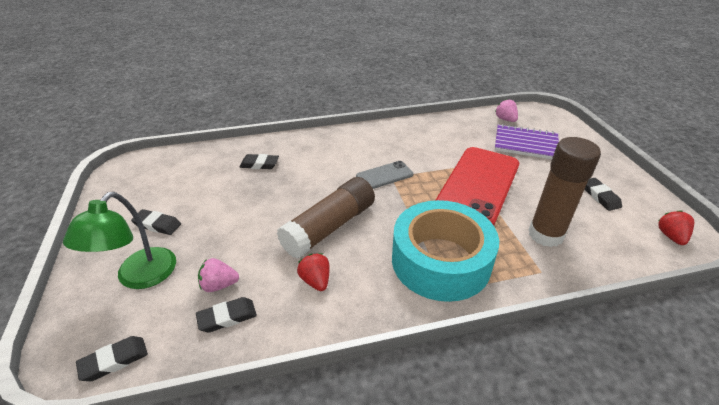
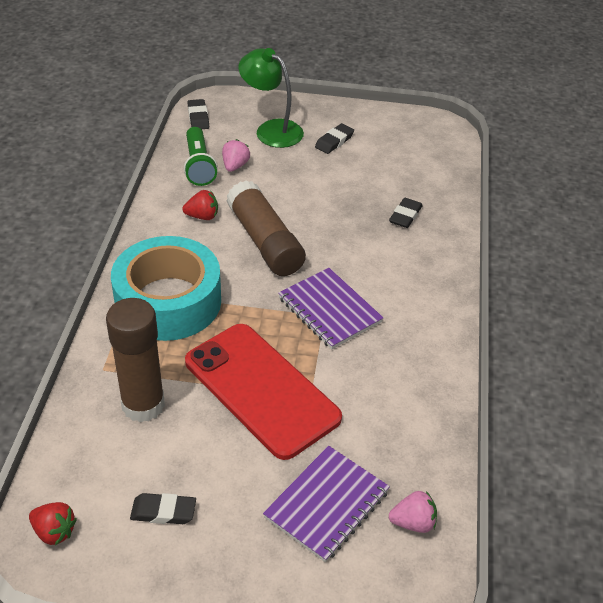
camera: 110 degrees right, 5 degrees up
black eraser [196,297,257,333] -> green flashlight [184,127,218,186]
grey phone [356,161,413,189] -> purple notebook [278,268,384,349]

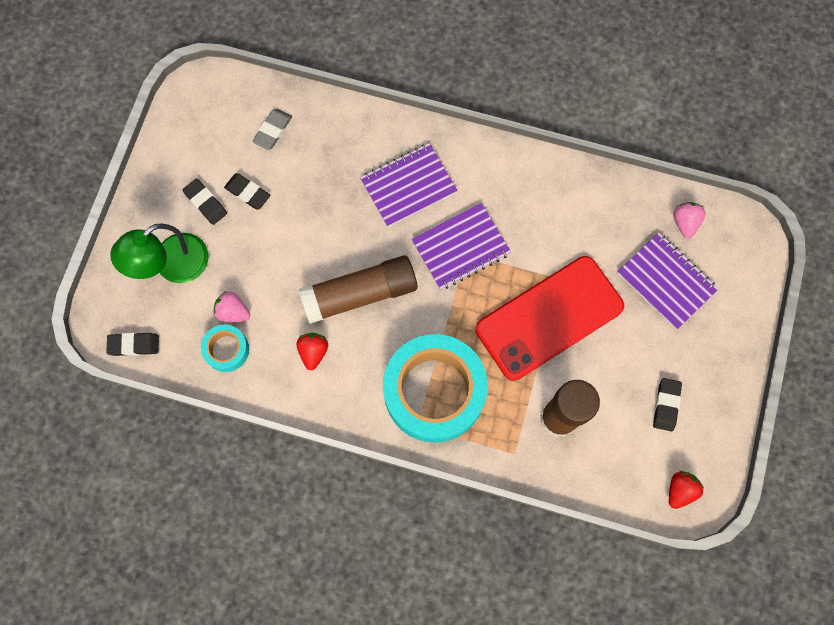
camera: 80 degrees left, 30 degrees up
green flashlight [184,127,218,186] -> turquoise tape [201,324,249,372]
black eraser [389,198,423,228] -> black eraser moved to [224,173,271,210]
none -> grey eraser [253,109,292,150]
none -> purple notebook [360,143,458,227]

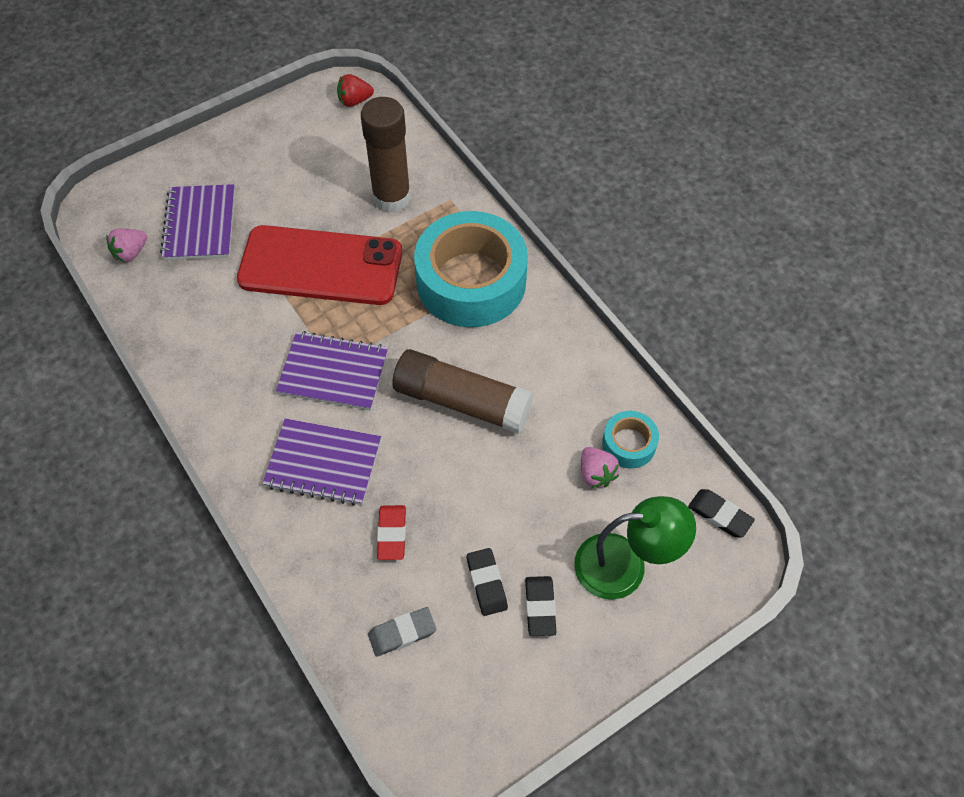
camera: 140 degrees left, 15 degrees down
red strawberry [296,333,328,370] -> none
black eraser [653,378,682,431] -> none
none -> red eraser [377,505,406,560]

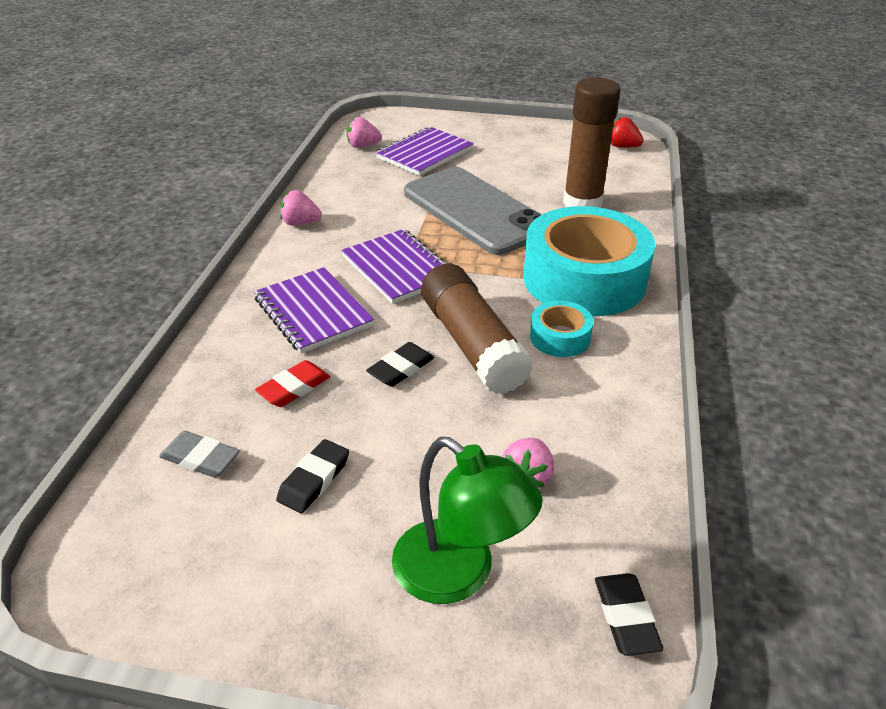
camera: 45 degrees right, 20 degrees down
red phone [237,225,402,305] -> grey phone [404,167,542,255]
black eraser [525,576,557,636] -> black eraser moved to [366,342,435,387]
turquoise tape [602,411,659,468] -> turquoise tape moved to [530,301,593,357]
none -> pink strawberry [280,190,322,225]

